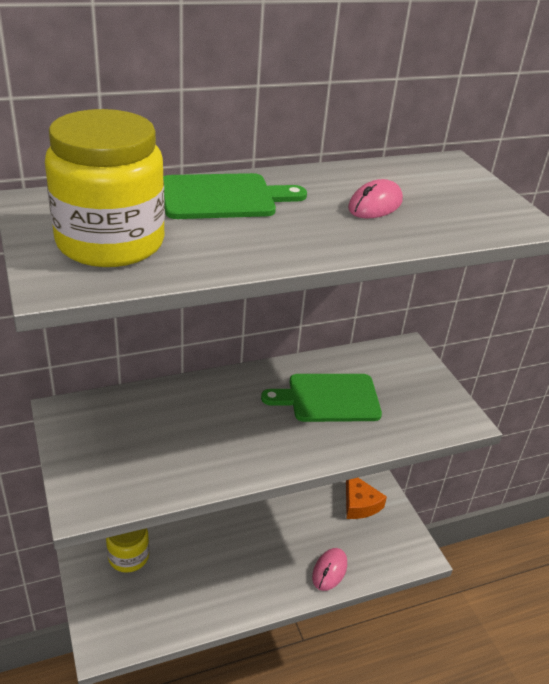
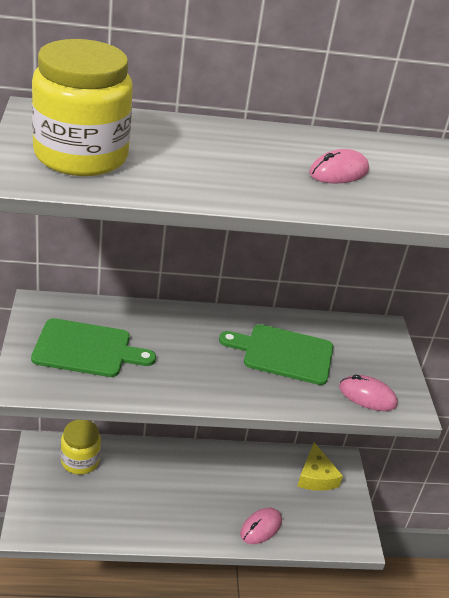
camera: 15 degrees right, 0 degrees up
green cutting board [163,173,307,219] -> green cutting board moved to [31,318,156,377]
orange cheese [346,478,387,519] -> yellow cheese [297,442,343,491]
none -> pink mouse [339,375,398,411]

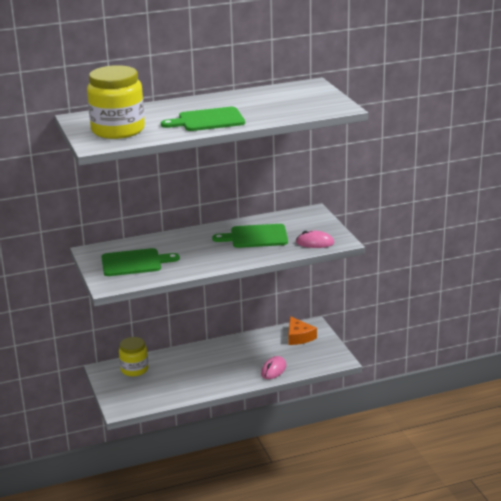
camera: 10 degrees left, 10 degrees down
yellow cheese [297,442,343,491] -> orange cheese [288,316,317,345]
pink mouse [309,149,369,183] -> none
none -> green cutting board [161,107,245,131]

